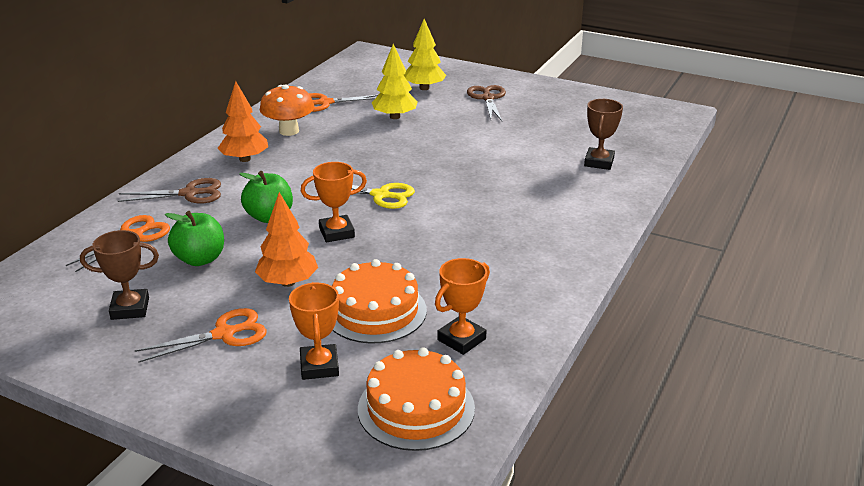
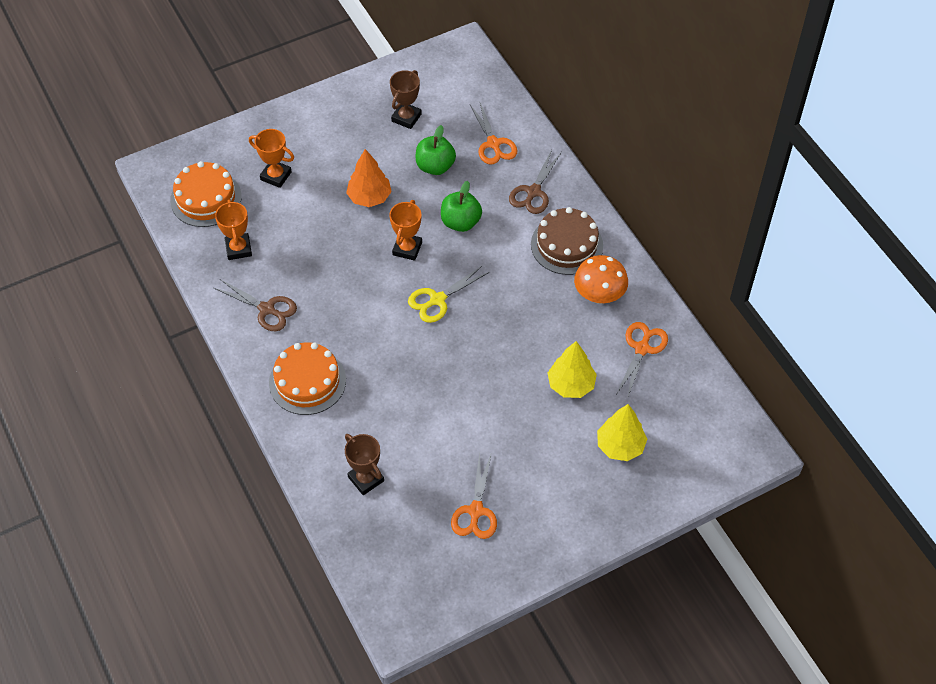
camera: 125 degrees right, 25 degrees up
orange scissors [135,308,267,363] -> orange scissors moved to [451,452,497,539]
orange tree [218,81,268,162] -> brown cake [531,207,603,275]
orange cake [332,259,427,343] -> orange cake moved to [269,342,346,415]
brown scissors [467,85,506,121] -> brown scissors moved to [214,279,297,332]

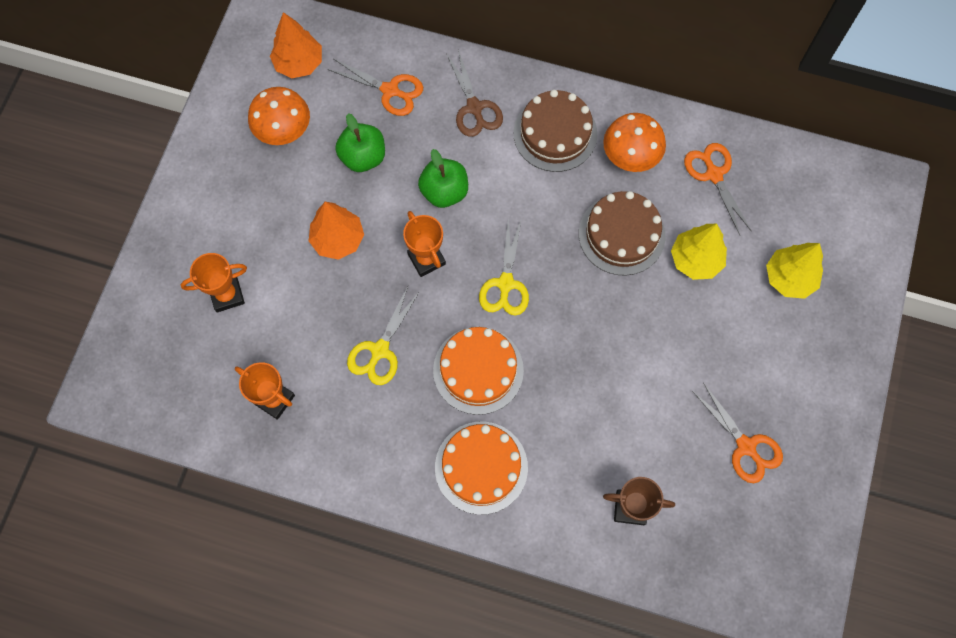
camera: 45 degrees left, 15 degrees up
orange cake [170,161,242,227] -> orange cake moved to [433,327,524,415]
brown scissors [214,279,297,332] -> none
brown trophy [390,70,422,129] -> orange mushroom [248,87,310,145]
none -> orange tree [270,12,322,78]
none -> yellow scissors [347,286,420,385]
none -> brown cake [579,191,666,276]

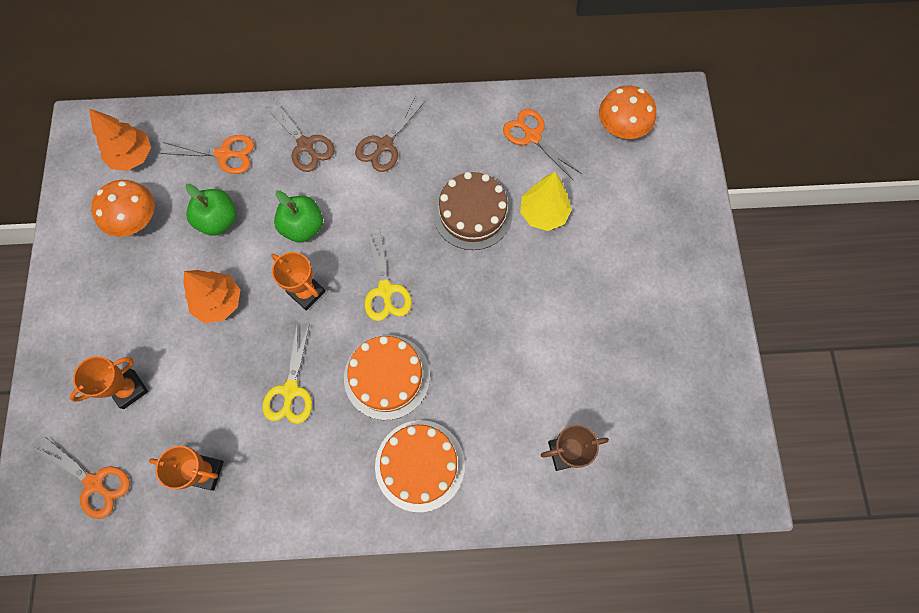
camera: 20 degrees left, 0 degrees up
brown cake [514,90,597,172] -> brown scissors [355,97,425,172]
orange mushroom [603,113,666,172] -> orange mushroom moved to [599,85,656,139]
orange scissors [692,384,783,483] -> orange scissors moved to [36,436,130,519]
yellow tree [766,243,823,299] -> none

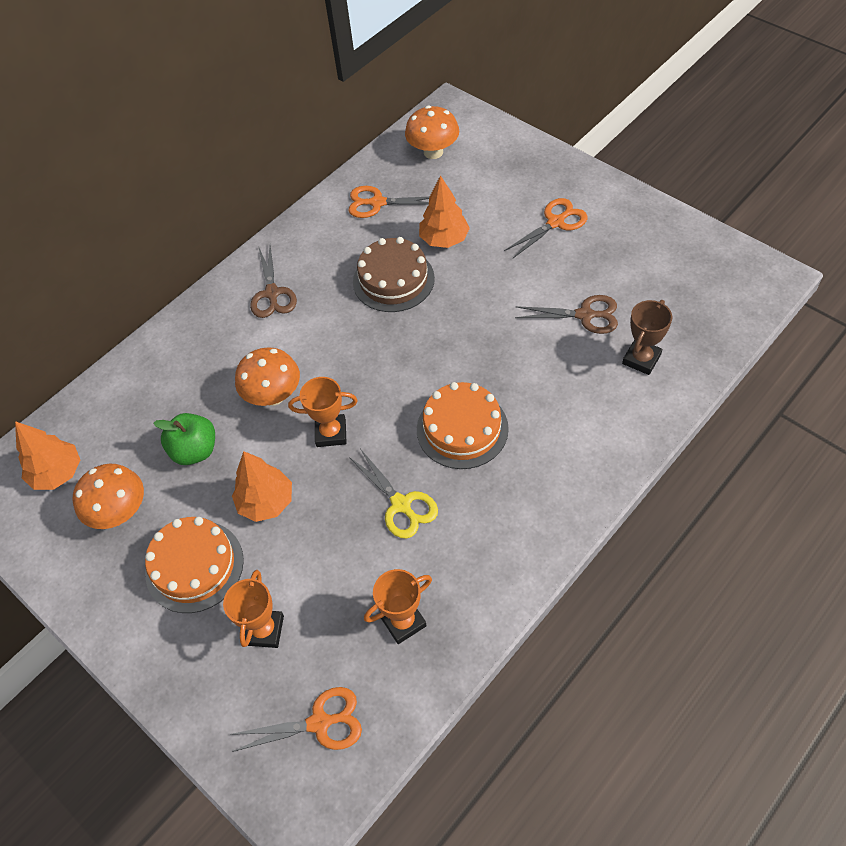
camera: 40 degrees left, 15 degrees down
orange scissors [161,135,254,174] -> orange scissors moved to [504,198,587,258]
brown scissors [266,100,335,172] -> brown scissors moved to [515,295,618,334]
green apple [274,190,323,243] -> orange mushroom [235,347,300,406]
yellow scissors [365,232,412,321] -> none
orange cake [375,420,465,512] -> orange cake moved to [145,517,244,613]
yellow tree [520,172,572,231] -> orange tree [419,175,470,248]

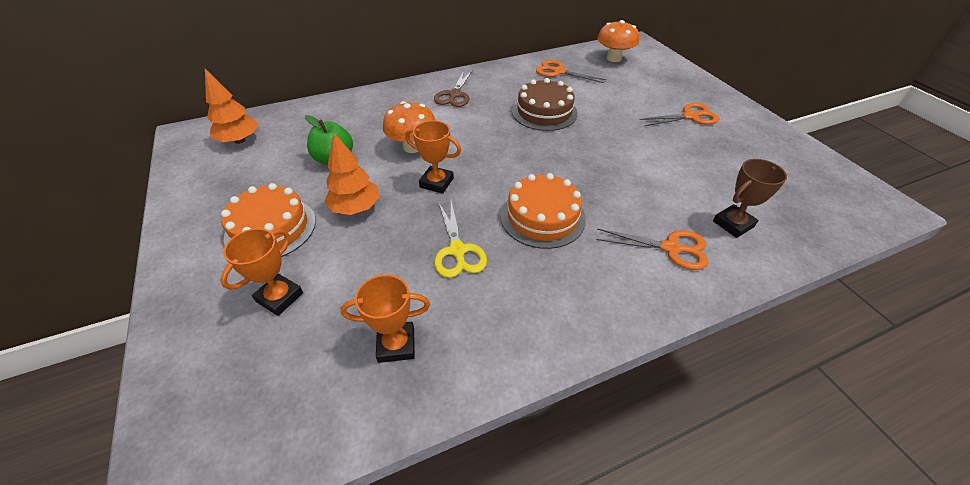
camera: 20 degrees right, 10 degrees down
orange mushroom [73,463,144,529] -> none
orange scissors [230,687,362,752] -> orange scissors moved to [596,229,709,270]
orange tree [419,175,470,248] -> none
brown scissors [515,295,618,334] -> none

